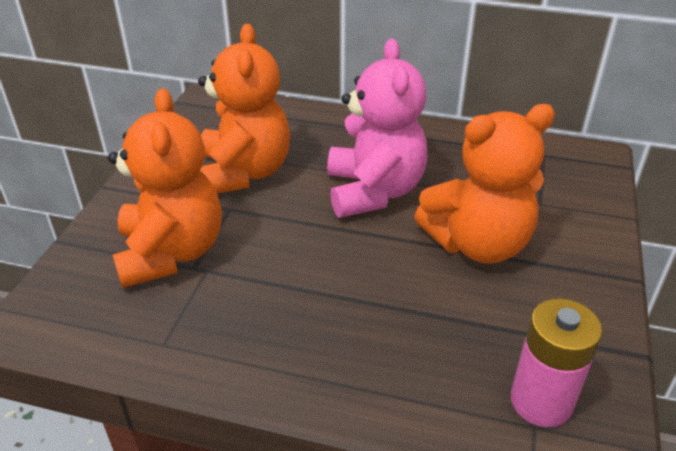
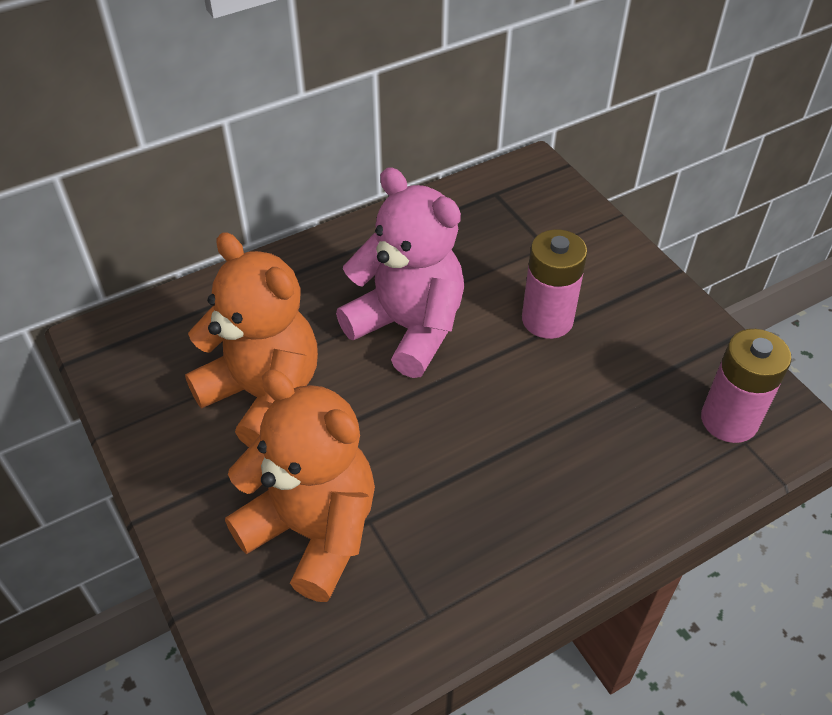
camera: 45 degrees left, 10 degrees up
orange teddy bear [414,104,555,264] -> pink battery [522,229,587,339]

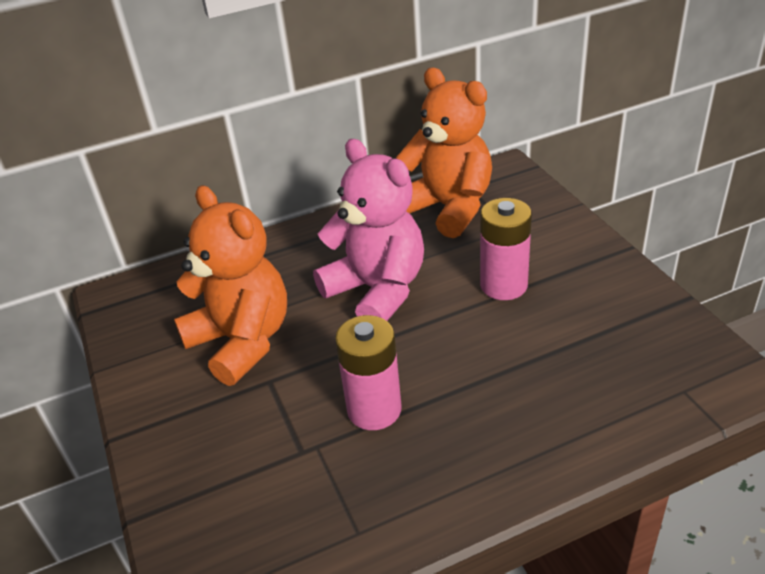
camera: 10 degrees right, 10 degrees down
orange teddy bear [225,370,375,602] -> orange teddy bear moved to [396,68,492,238]
pink battery [701,329,792,443] -> pink battery moved to [335,315,401,430]

